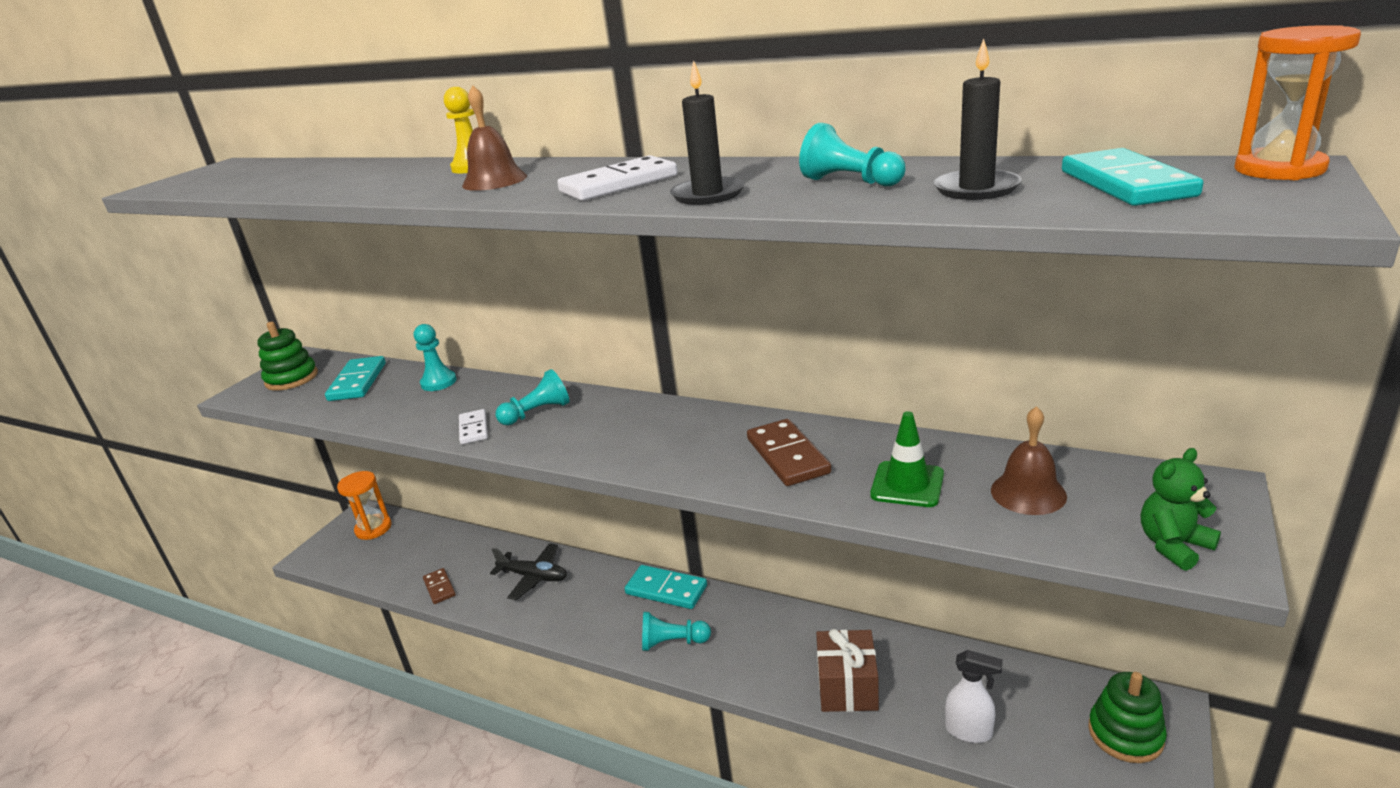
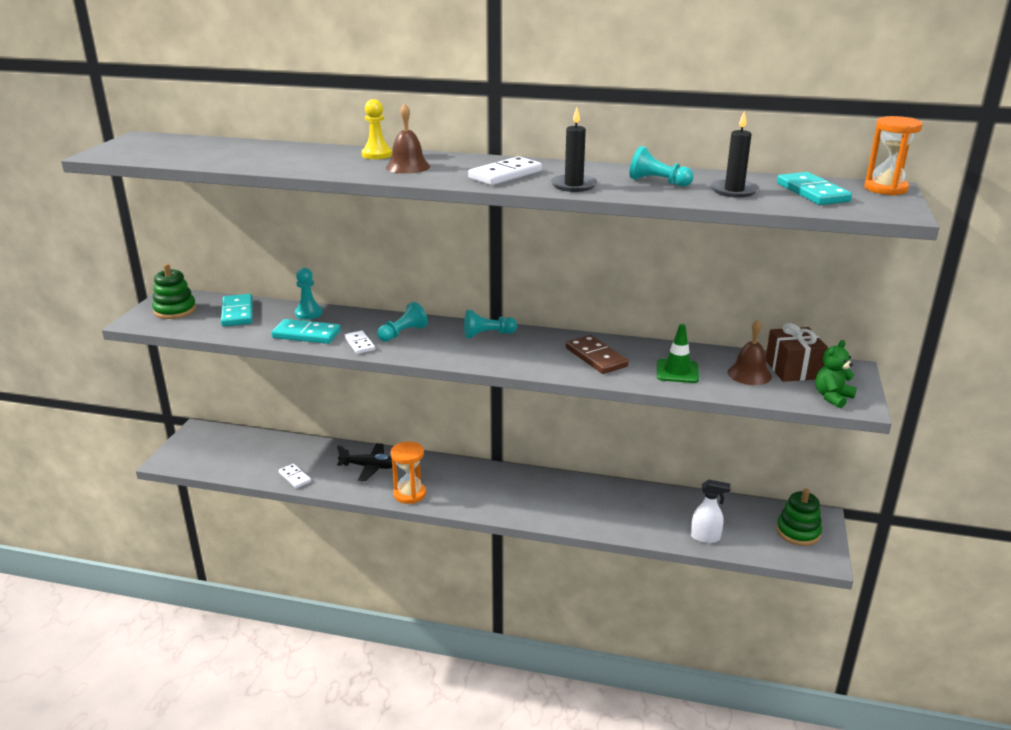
camera: 15 degrees left, 0 degrees up
orange hourglass [337,471,392,540] -> orange hourglass moved to [390,442,426,504]
brown domino [423,568,456,604] -> white domino [279,464,311,488]
turquoise domino [625,565,707,609] -> turquoise domino moved to [271,319,341,344]
turquoise pawn [642,612,711,651] -> turquoise pawn moved to [464,310,517,338]
brown gift [816,629,879,712] -> brown gift moved to [766,323,828,382]

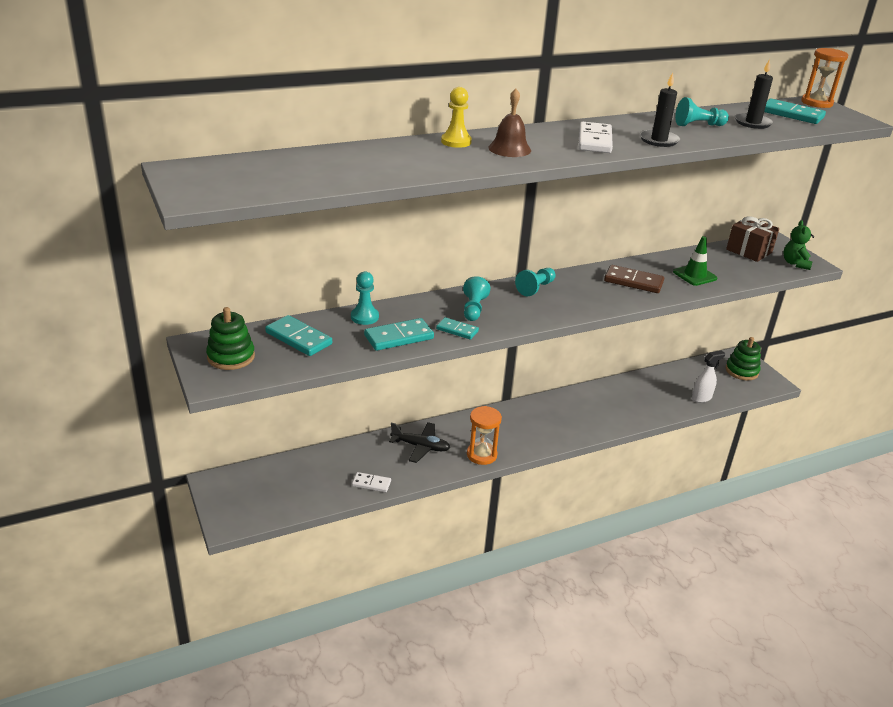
camera: 40 degrees left, 5 degrees up
black plane [337,443,398,481] -> black plane turned 45 degrees clockwise [389,422,450,463]
white domino [345,331,375,354] -> turquoise domino [436,317,479,340]
brown bell [728,320,772,385] -> none

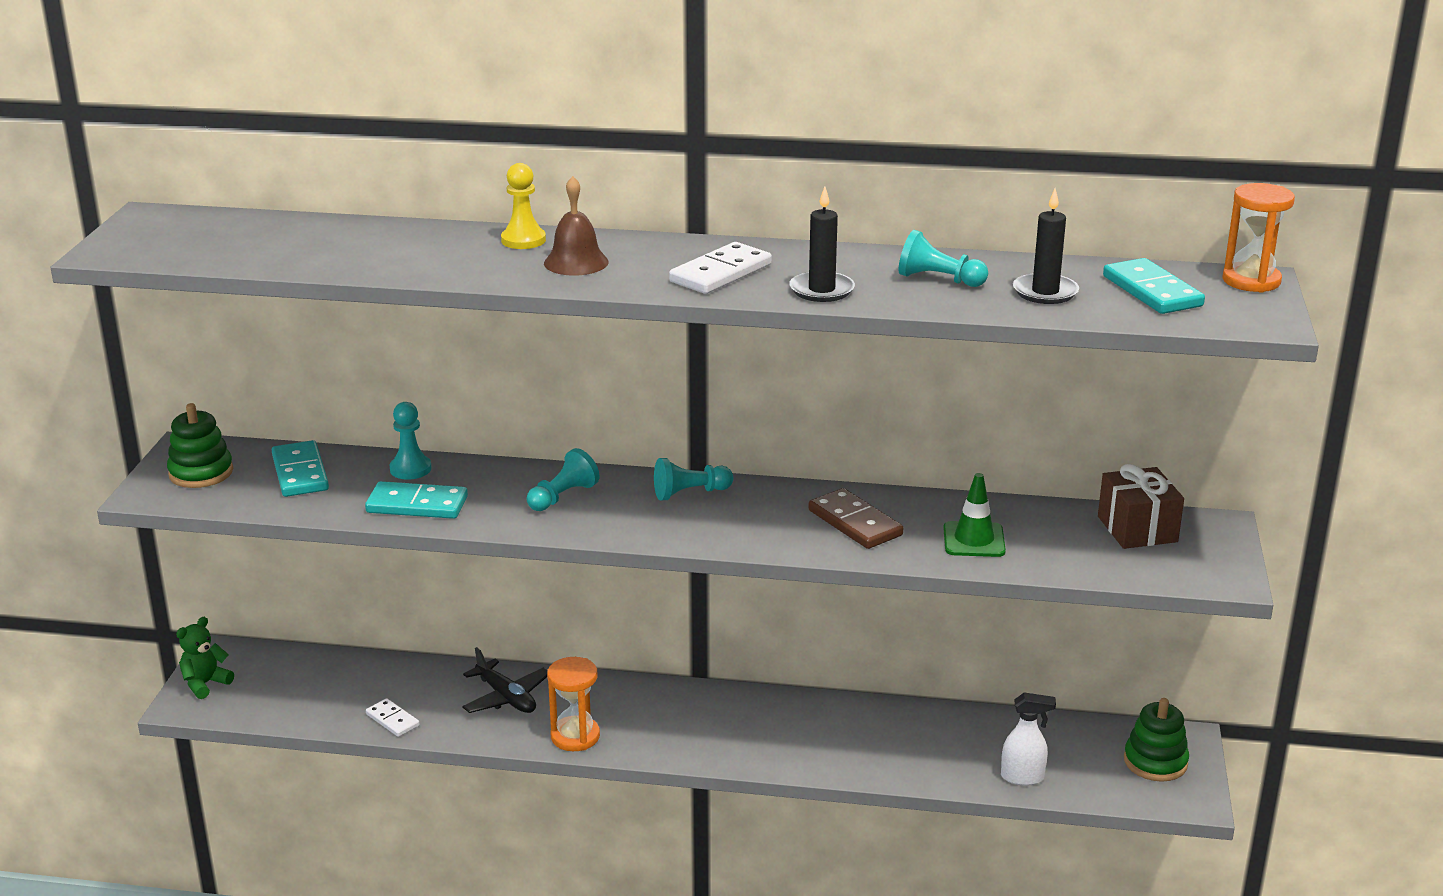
camera: 35 degrees right, 5 degrees down
turquoise domino [436,317,479,340] -> none
green teddy bear [784,220,814,270] -> green teddy bear moved to [176,617,234,699]

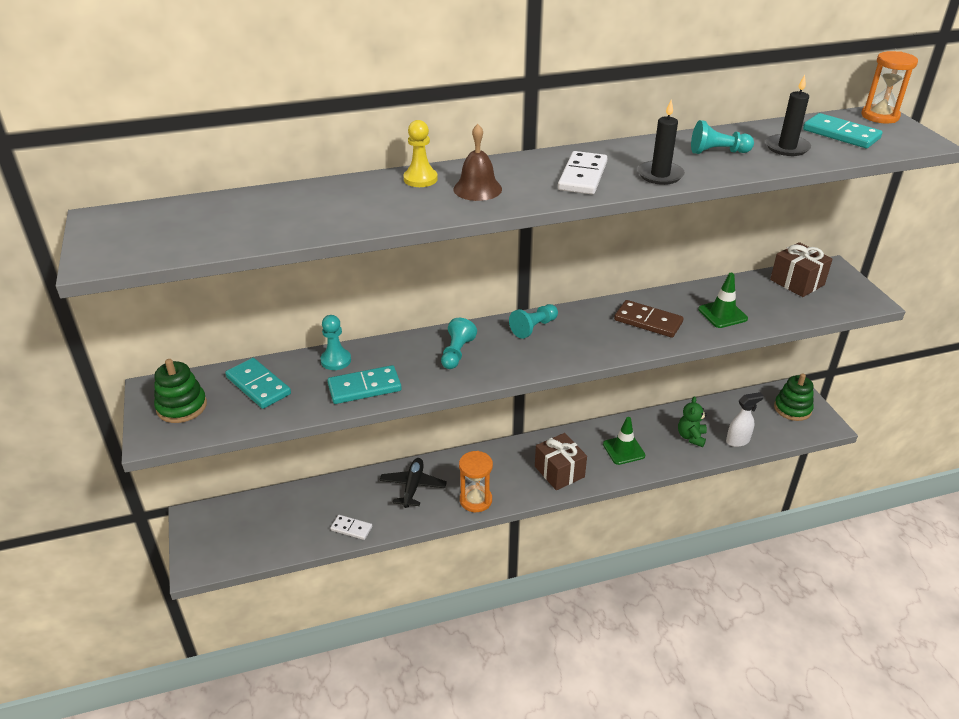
camera: 25 degrees left, 10 degrees up
green teddy bear [176,617,234,699] -> green teddy bear moved to [678,396,707,447]
black plane [462,647,547,713] -> black plane turned 105 degrees counterclockwise [380,458,447,508]
none -> brown gift [535,433,587,490]
none -> green traffic cone [603,417,645,465]

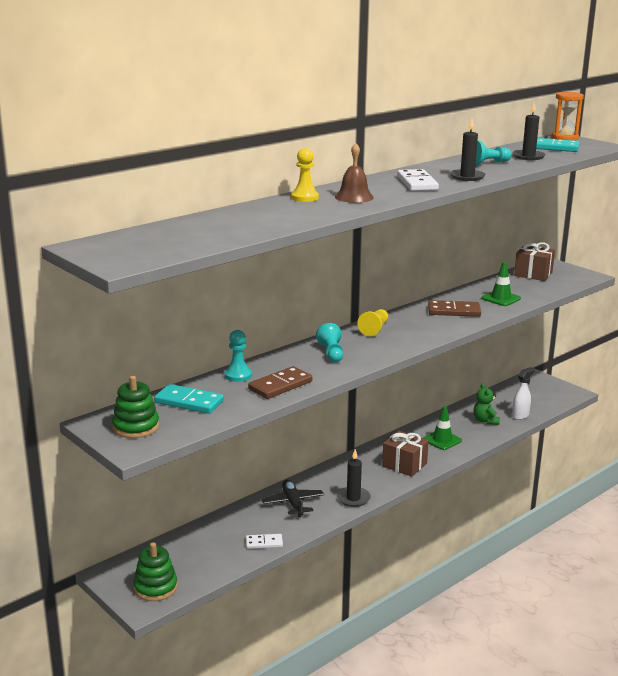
camera: 25 degrees left, 15 degrees down
turquoise domino [327,365,402,404] -> brown domino [248,366,312,399]
orange hourglass [459,451,493,512] -> black candle [337,449,371,507]
turquoise pawn [509,304,558,339] -> yellow pawn [357,309,388,336]
green stacking toy [774,373,814,421] -> green stacking toy moved to [133,542,178,601]

